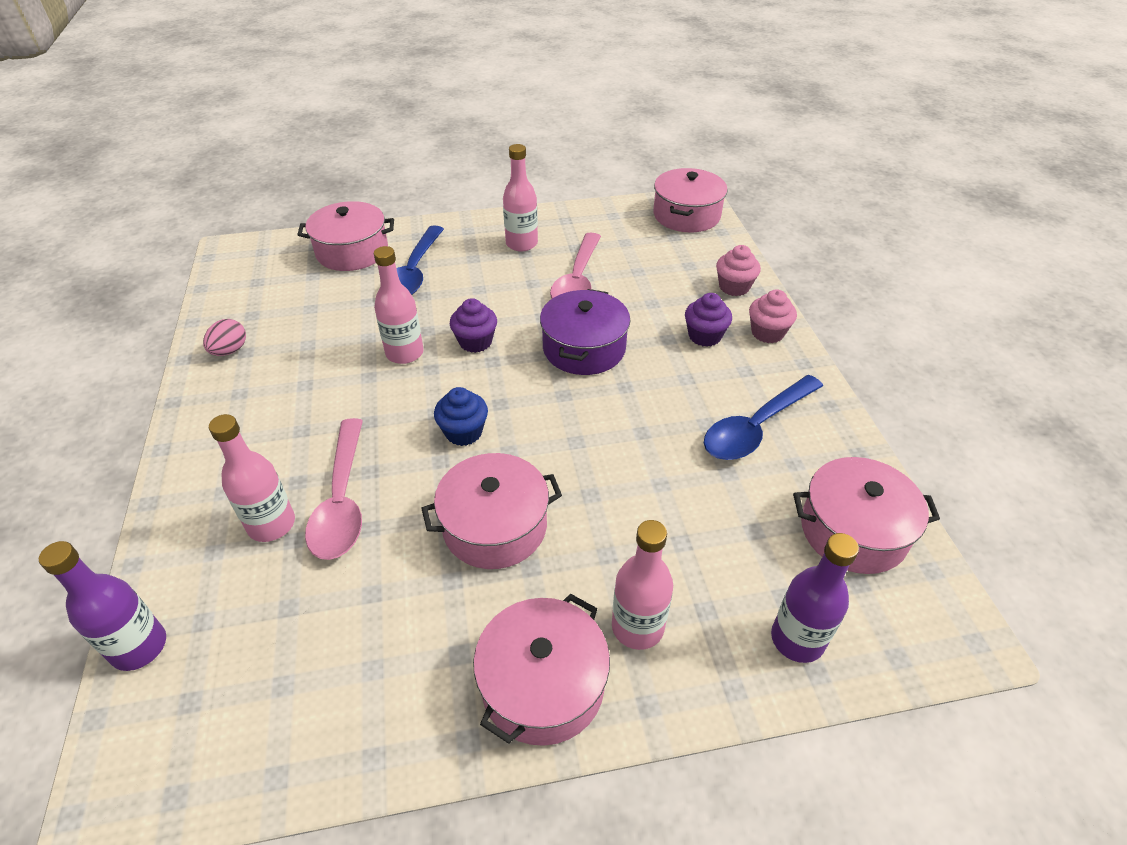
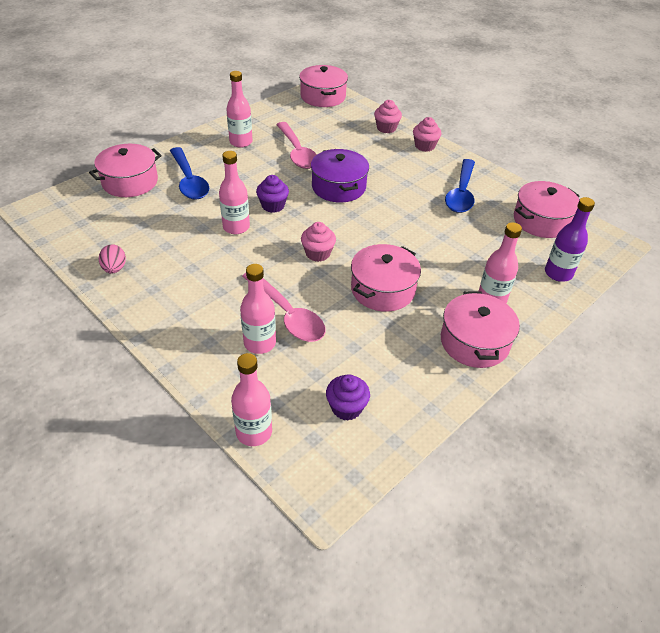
camera: 35 degrees left, 0 degrees up
purple bottle [39,541,166,671] -> pink bottle [231,353,272,446]
blue cupcake [434,387,488,446] -> pink cupcake [301,222,336,262]
purple cupcake [685,293,732,347] -> purple cupcake moved to [326,374,370,420]

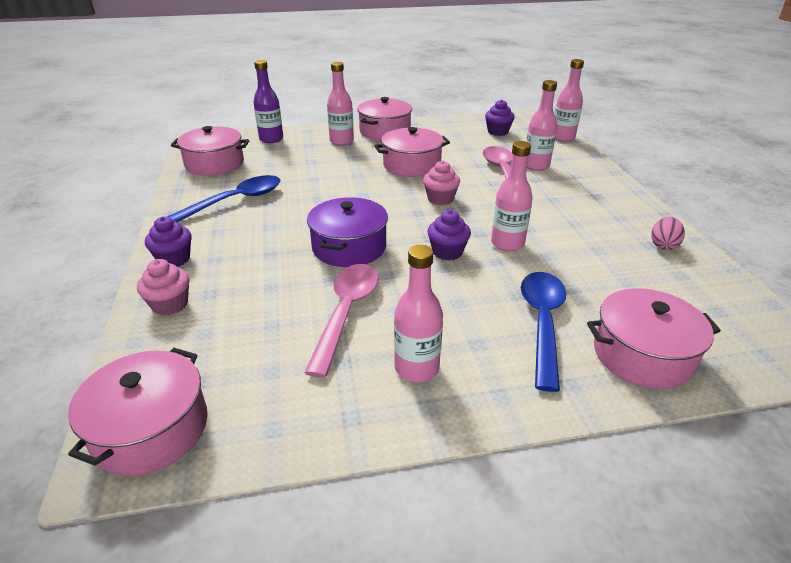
camera: 145 degrees left, 10 degrees down
pink cupcake [413,117,442,152] -> purple cupcake [145,217,192,266]

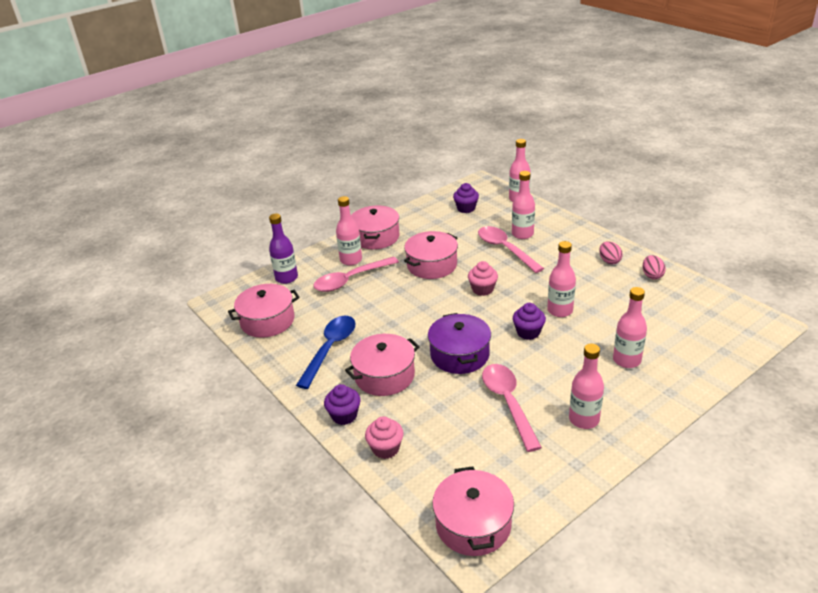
camera: 25 degrees left, 0 degrees up
blue spoon [521,272,566,392] -> pink bottle [613,287,647,368]
pink pot [587,288,721,389] -> pink pot moved to [345,334,420,396]
none -> pink spoon [313,257,399,292]
none -> pink egg [599,241,623,265]

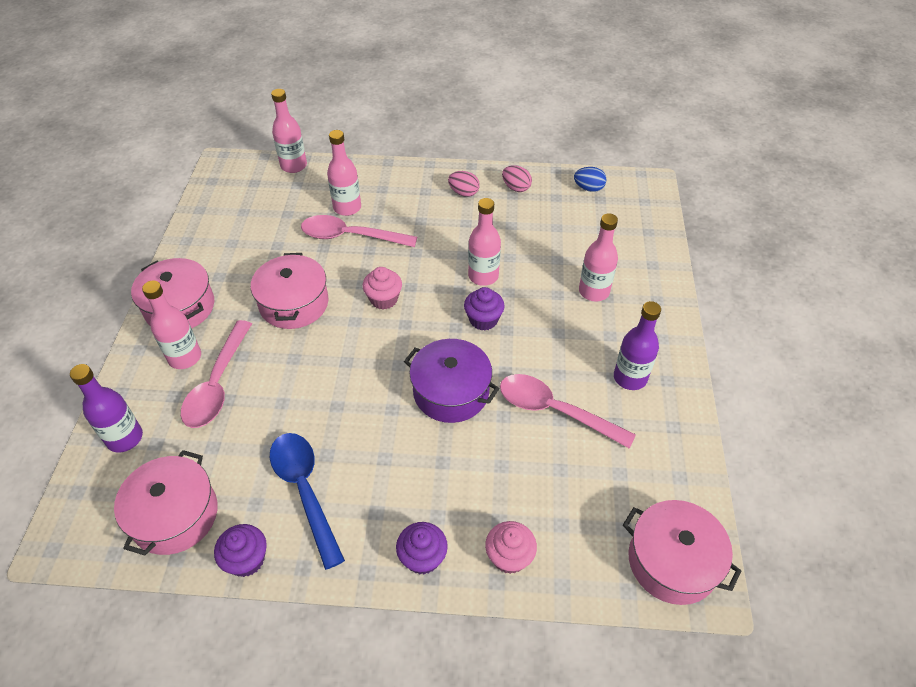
camera: 50 degrees left, 15 degrees up
pink pot [345,334,420,396] -> none
purple cupcake [453,183,479,213] -> purple cupcake moved to [214,524,267,577]
pink bottle [569,344,604,429] -> purple bottle [614,301,661,390]
none -> blue egg [574,167,606,192]

